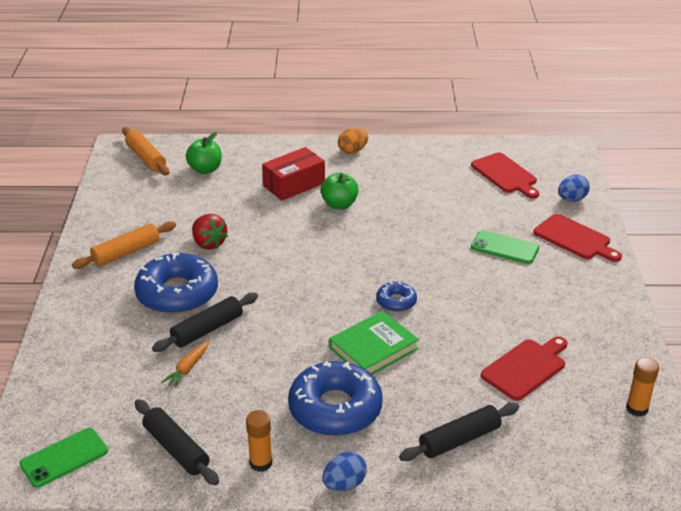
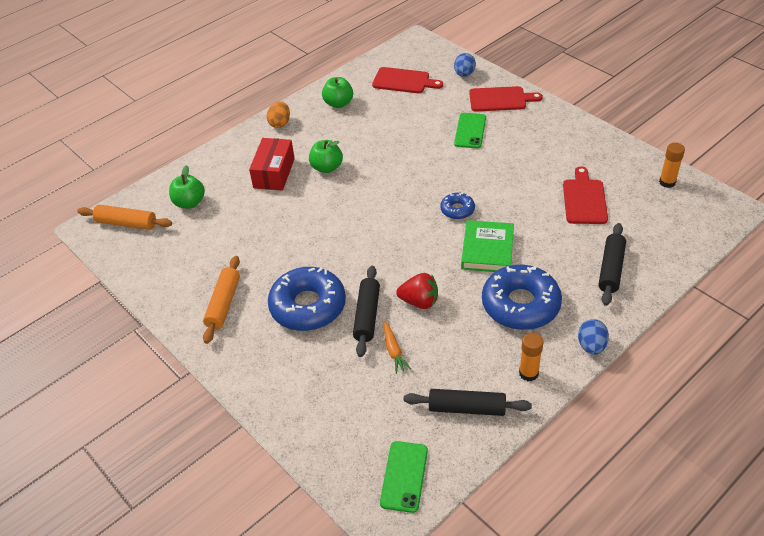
camera: 40 degrees left, 10 degrees up
red strawberry [192,214,228,250] -> red strawberry moved to [396,273,438,309]
green phone [471,230,539,264] -> green phone turned 60 degrees counterclockwise [454,113,486,148]
none -> green apple [322,77,353,108]

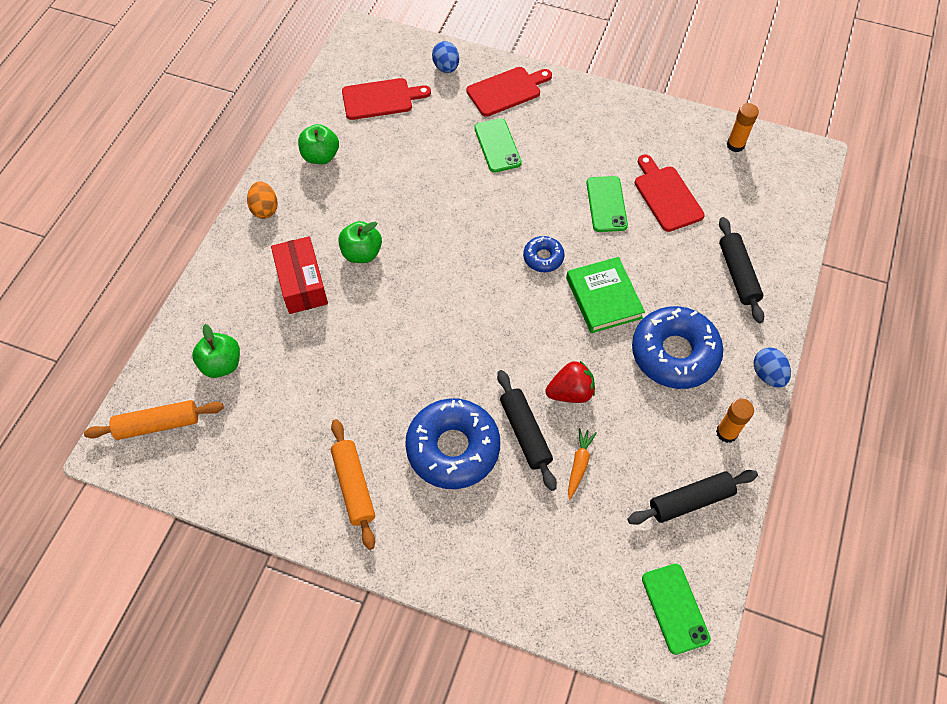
camera: 30 degrees left, 15 degrees up
orange carrot [384,321,411,374] -> orange carrot turned 120 degrees counterclockwise [568,428,597,500]
none -> green phone [586,176,628,232]

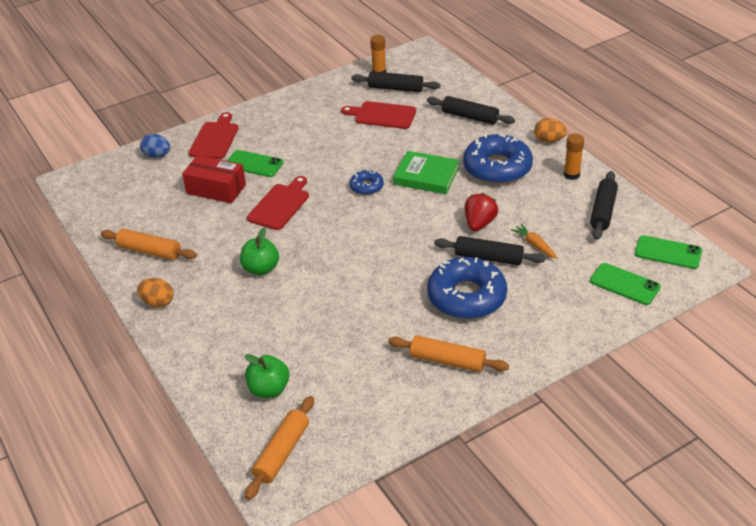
camera: 50 degrees left, 20 degrees down
red box [271,236,328,314] -> red box moved to [182,155,246,203]
green apple [298,124,339,164] -> orange rolling pin [101,229,197,260]
red cutting board [342,78,431,120] -> red cutting board moved to [247,176,309,230]
green phone [586,176,628,232] -> green phone moved to [590,263,661,305]
blue egg [754,347,791,388] -> orange egg [534,118,567,143]
none -> black rolling pin [351,71,440,92]

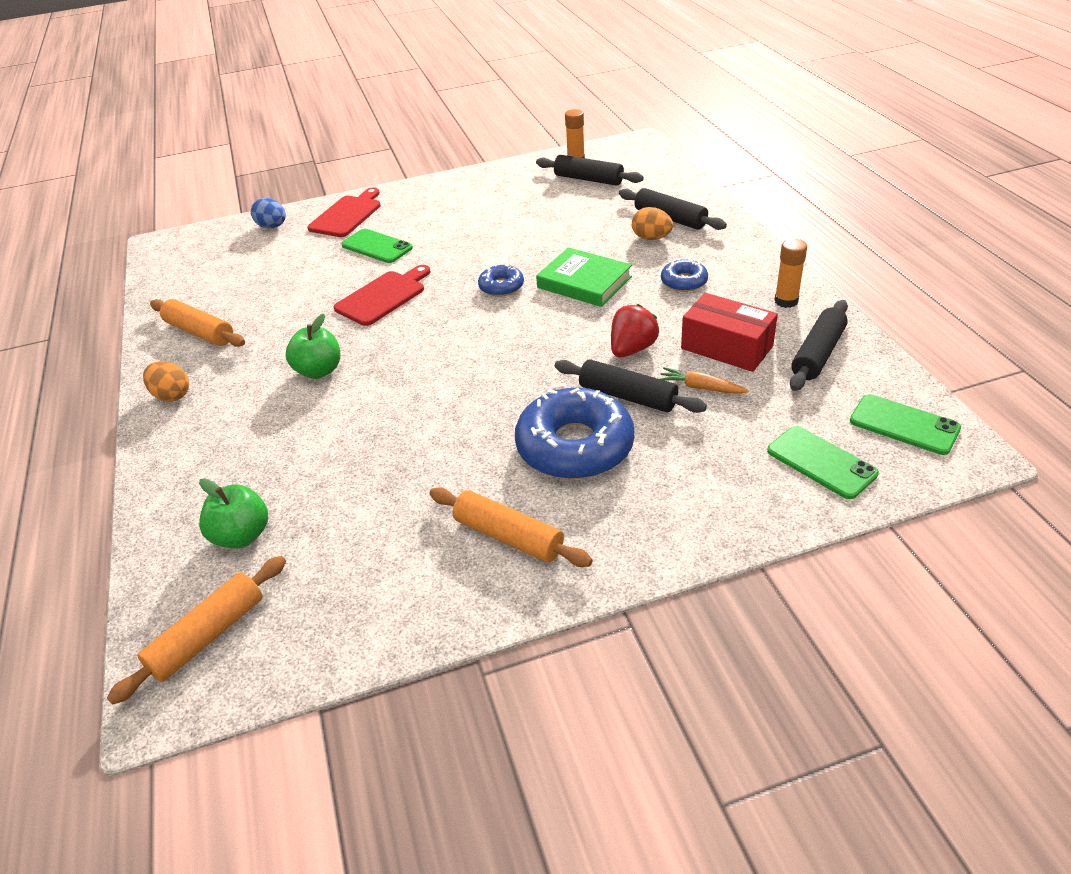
camera: 15 degrees right, 0 degrees up
red box [182,155,246,203] -> red box moved to [681,293,778,372]
red cutting board [341,101,416,129] -> none
blue donut [463,134,533,184] -> blue donut [661,259,708,292], size x0.49
orange carrot [511,224,558,259] -> orange carrot turned 45 degrees counterclockwise [660,367,749,394]
orange egg [534,118,567,143] -> orange egg moved to [632,207,673,240]

